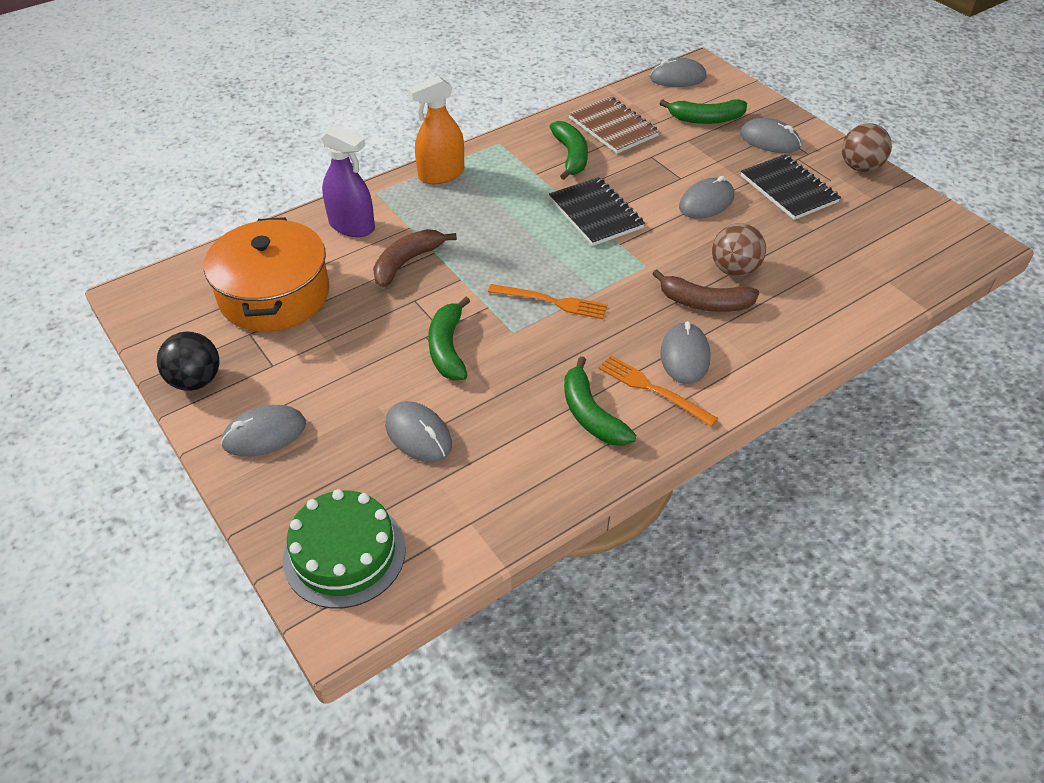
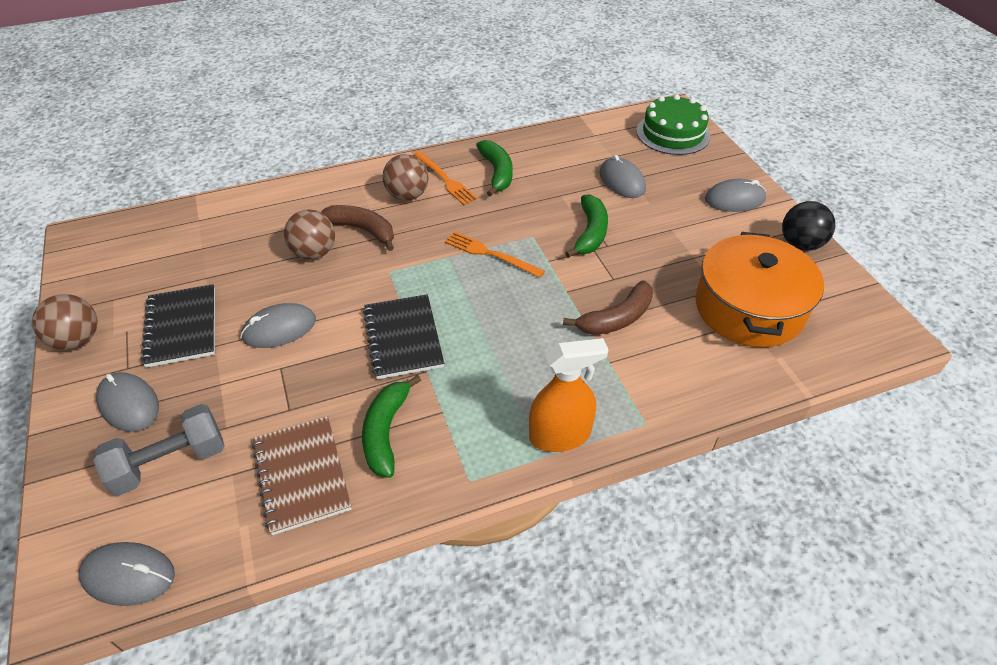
camera: 165 degrees left, 0 degrees up
purple spray bottle [320,124,375,237] -> none
green banana [659,99,747,124] -> grey dumbbell [93,404,225,496]
grey mouse [660,321,710,384] -> brown ball [383,154,428,201]

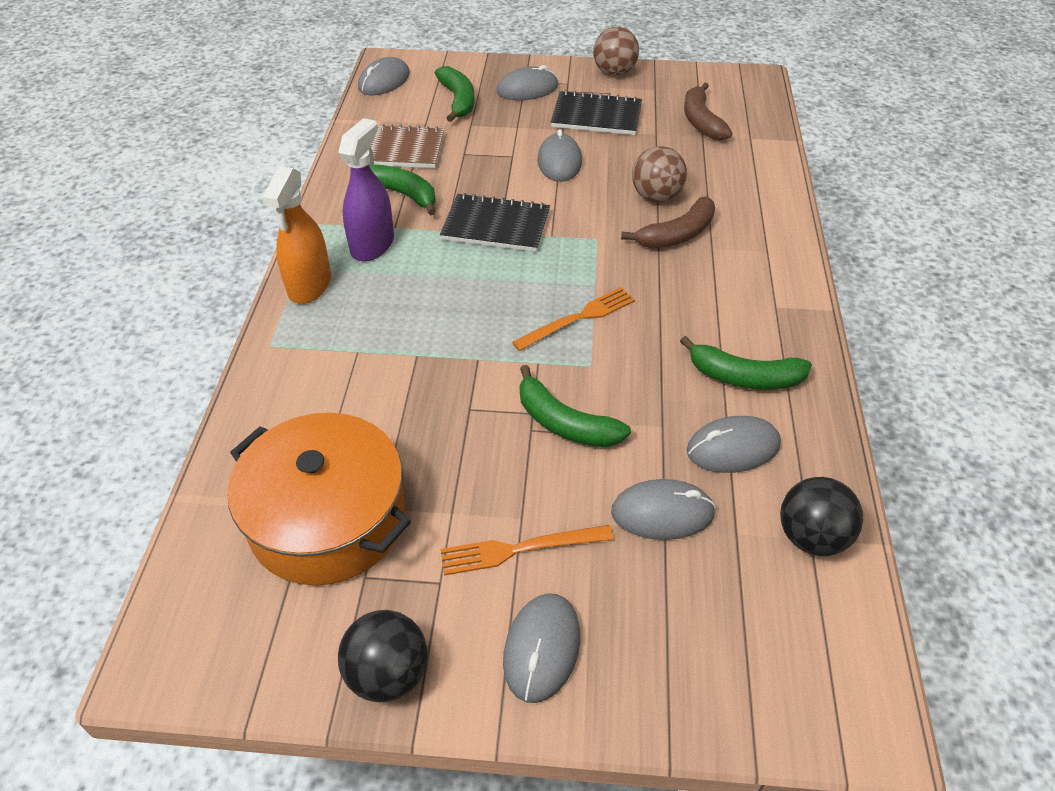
camera: 115 degrees right, 0 degrees up
grey dumbbell [93,404,225,496] -> green banana [435,66,475,122]
brown ball [383,154,428,201] -> none
orange fork [414,151,477,205] -> orange fork moved to [440,525,614,576]
brown banana [563,280,653,335] -> brown banana moved to [684,83,732,140]
green cake [636,94,710,155] -> none
none -> purple spray bottle [338,118,394,262]
none -> grey mouse [687,416,781,473]
none -> black ball [780,477,863,556]

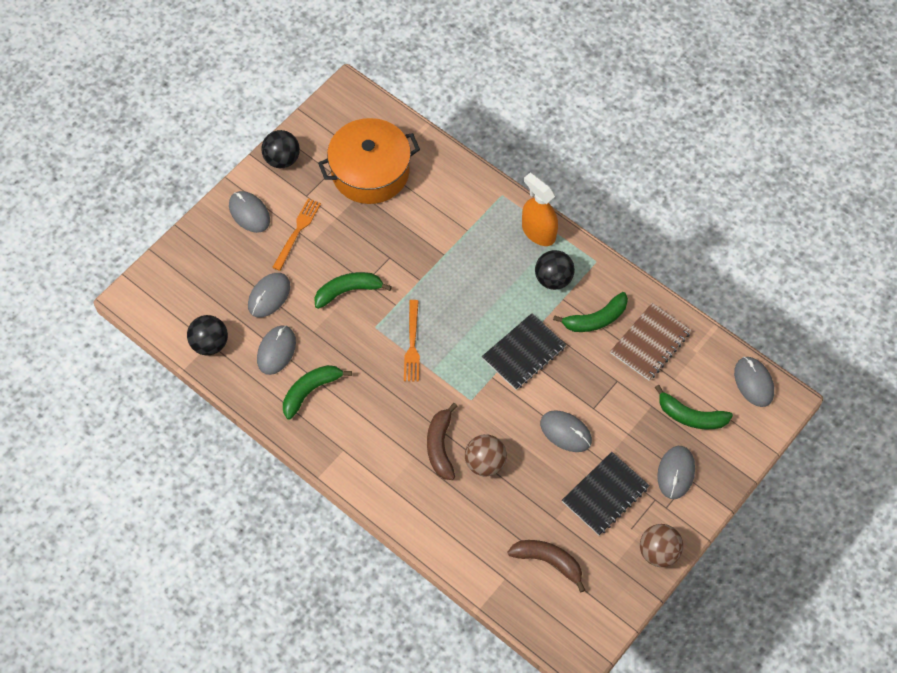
camera: 125 degrees right, 15 degrees up
purple spray bottle [338,118,394,262] -> black ball [535,250,575,290]

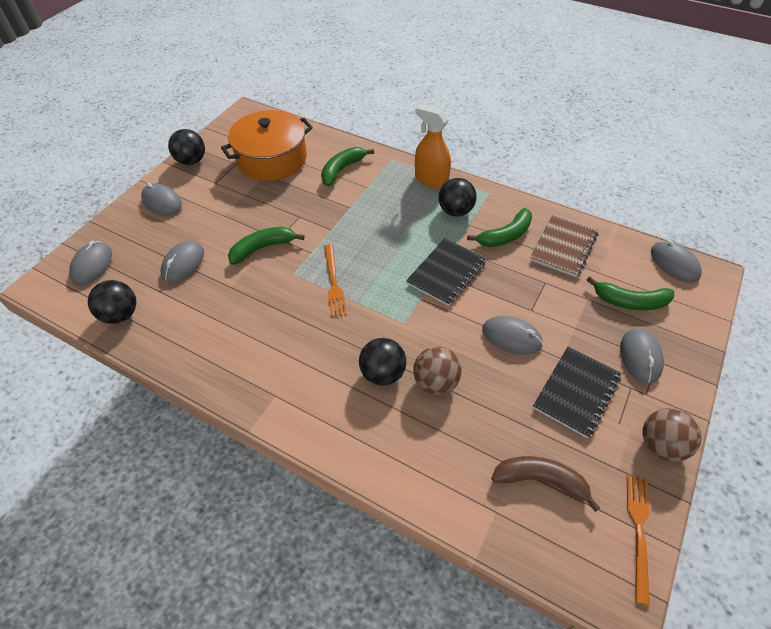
camera: 10 degrees left, 10 degrees down
grey mouse [257,325,296,375] -> grey mouse moved to [69,241,112,285]
orange fork [272,198,321,271] -> orange fork moved to [627,475,650,606]
green banana [283,365,352,420] -> green banana moved to [321,147,374,187]
brown banana [427,403,458,480] -> black ball [359,338,406,386]

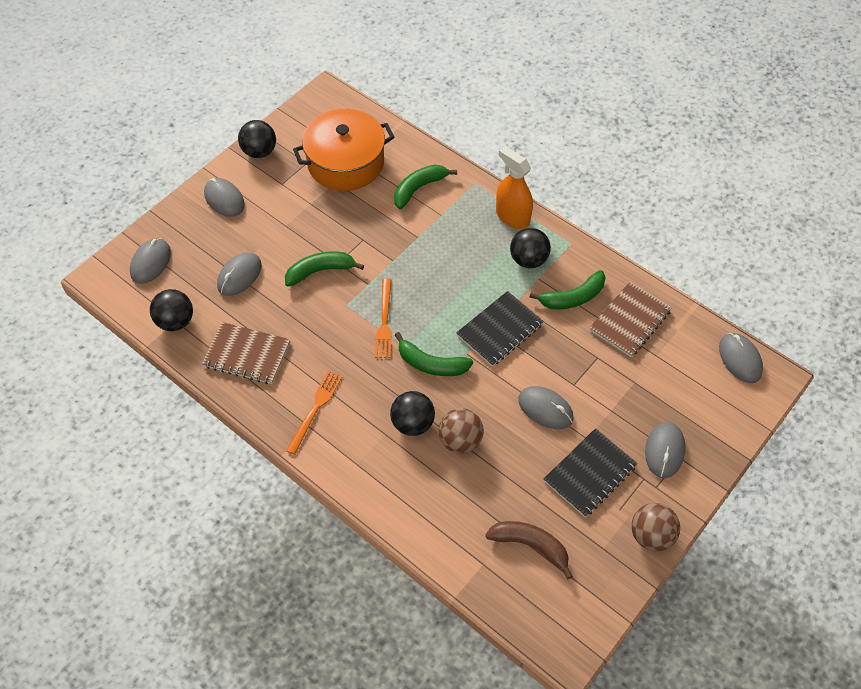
camera: 10 degrees right, 5 degrees up
green banana [587,277,674,310] -> green banana moved to [395,332,473,376]
orange fork [627,475,650,606] -> orange fork moved to [286,371,343,455]
none -> brown notebook [202,322,290,384]

